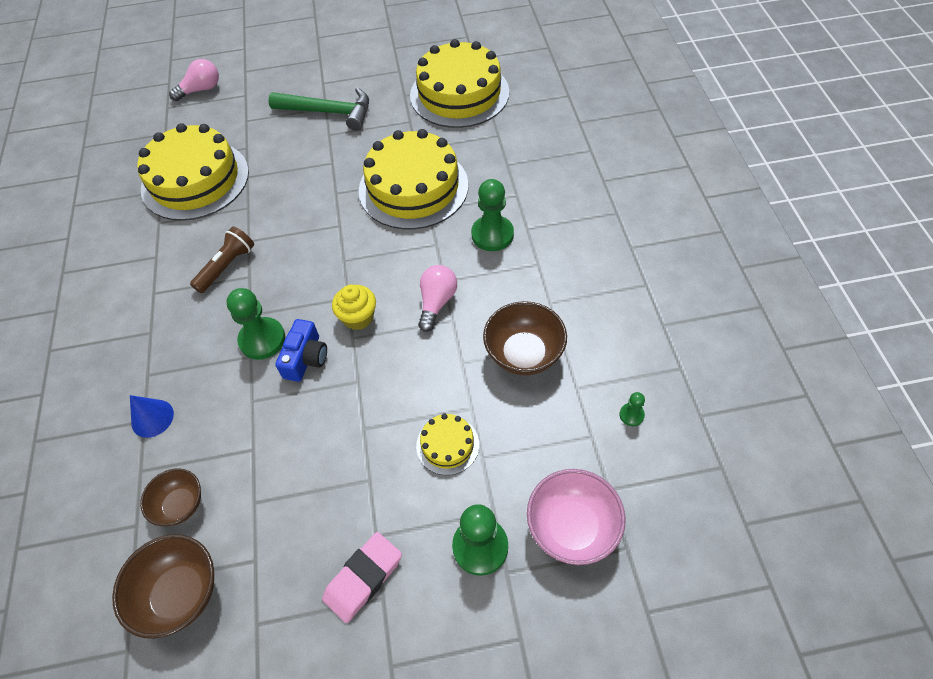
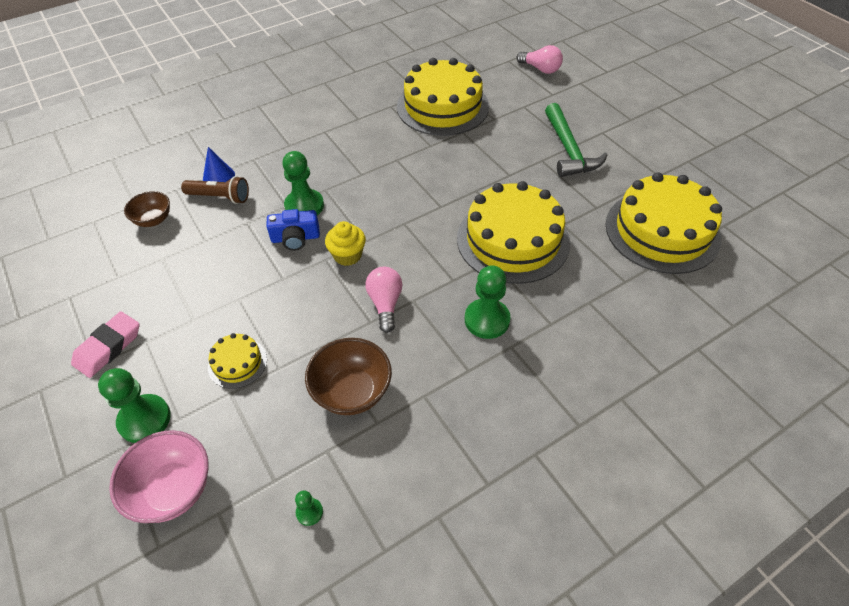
camera: 65 degrees right, 5 degrees down
brown bowl [112,534,214,639] -> none
brown flashlight [190,226,254,293] -> brown flashlight moved to [181,176,249,204]
pink eraser [322,532,402,623] -> pink eraser turned 75 degrees counterclockwise [71,311,140,378]
pink light bulb [418,265,457,332] -> pink light bulb turned 90 degrees counterclockwise [366,267,402,333]

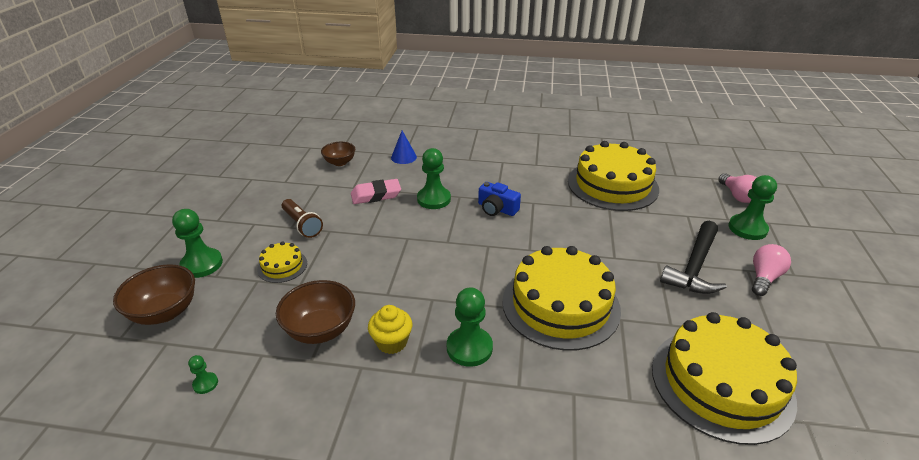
camera: 40 degrees right, 15 degrees down
pink eraser [71,311,140,378] -> pink eraser moved to [351,179,401,204]
pink bowl [109,430,209,523] -> brown bowl [113,264,195,325]
brown flashlight [181,176,249,204] -> brown flashlight moved to [282,199,323,238]
blue camera [267,209,320,251] -> blue camera moved to [478,182,521,216]
yellow cupcake [325,221,366,266] -> yellow cupcake moved to [368,305,412,354]
pink light bulb [366,267,402,333] -> pink light bulb moved to [752,244,791,296]
green hammer [545,103,608,177] -> black hammer [660,221,727,294]
none -> green pawn [728,175,777,240]

